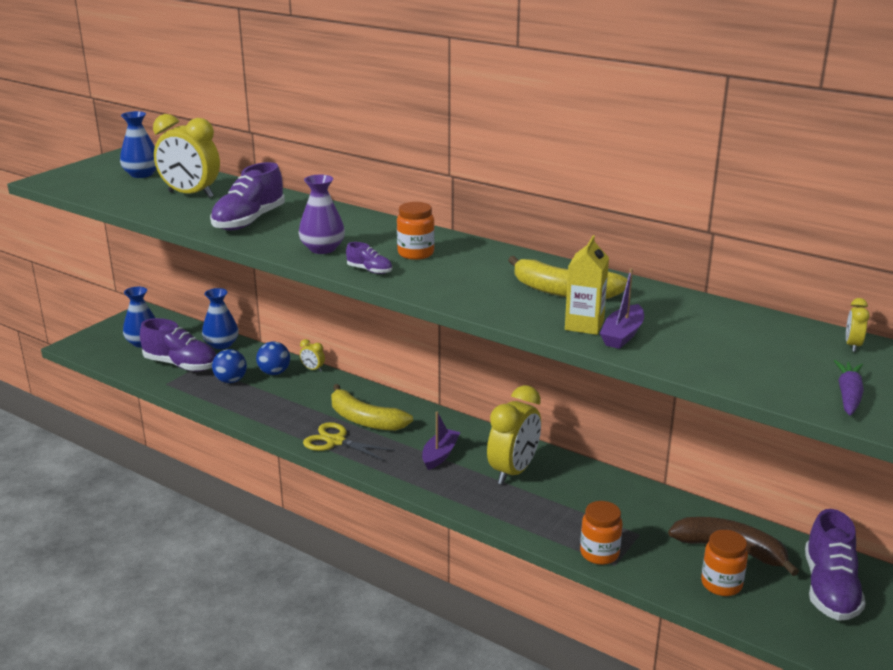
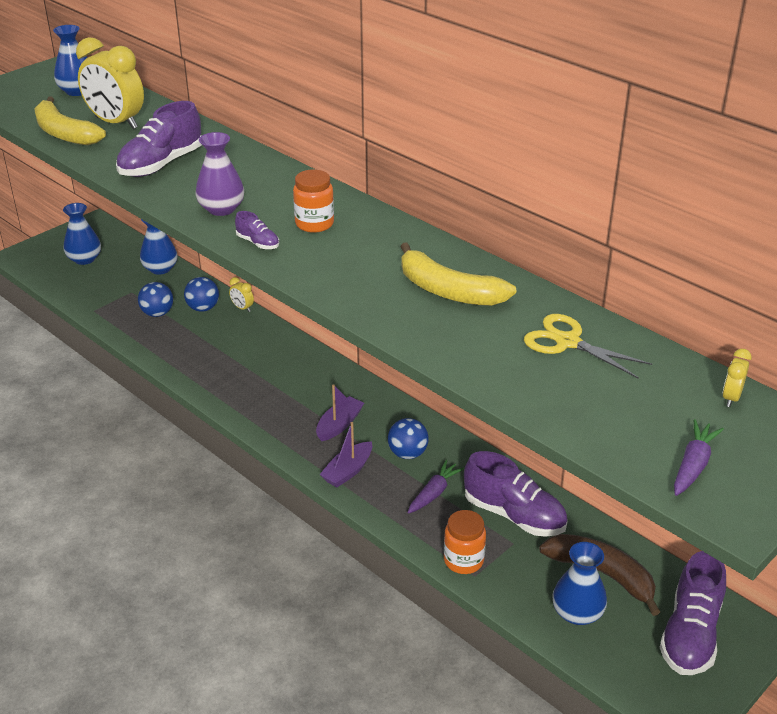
camera: 10 degrees right, 10 degrees up
purple shoe [140,318,217,372] -> purple shoe moved to [464,451,568,537]
yellow scissors [303,422,396,461] -> yellow scissors moved to [524,314,652,379]
yellow banana [331,384,413,431] -> yellow banana moved to [34,96,106,145]
yellow clock [487,385,541,485] -> blue ball [388,418,429,459]
yellow carton [565,235,609,335] -> none
purple boat [600,268,644,349] -> purple boat moved to [320,422,372,487]
orange jar [701,530,748,596] -> blue vase [552,542,607,625]
none -> purple carrot [407,460,464,514]

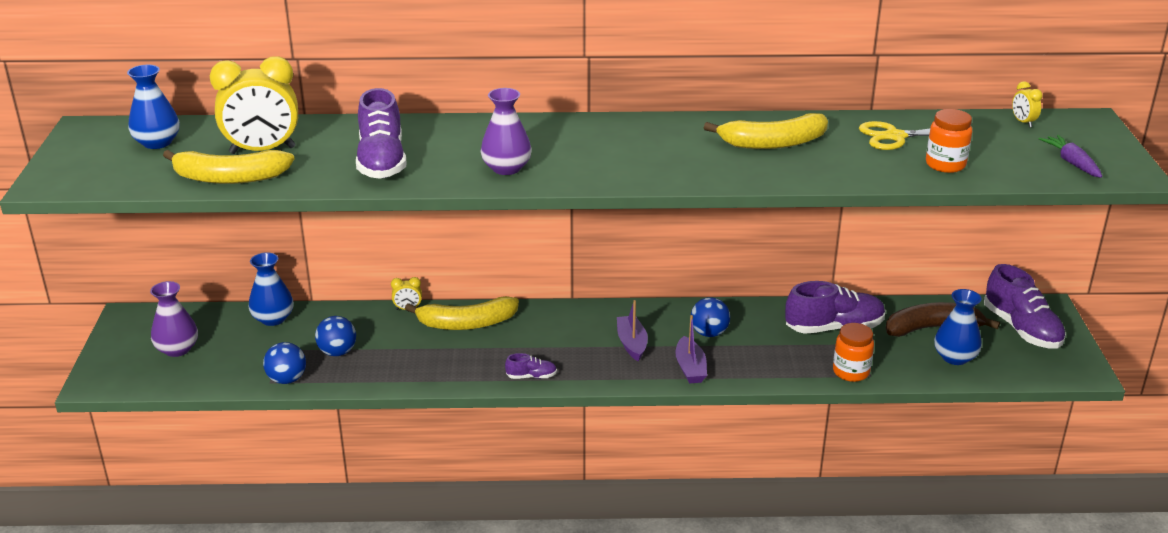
camera: 45 degrees left, 5 degrees down
blue vase [63,203,101,265] -> purple vase [150,281,198,357]
blue ball [184,277,219,312] -> blue ball moved to [263,342,306,384]
purple shoe [235,211,279,249] -> purple shoe moved to [505,353,557,379]
orange jar [293,170,334,233] -> orange jar moved to [926,109,972,173]
purple carrot [407,460,464,514] -> none
none -> yellow banana [405,296,519,330]

